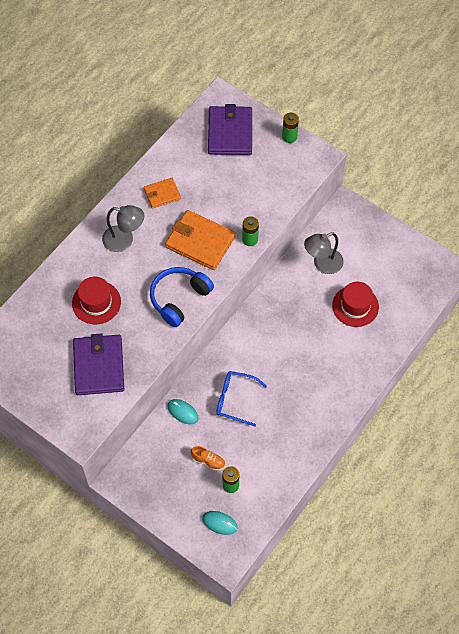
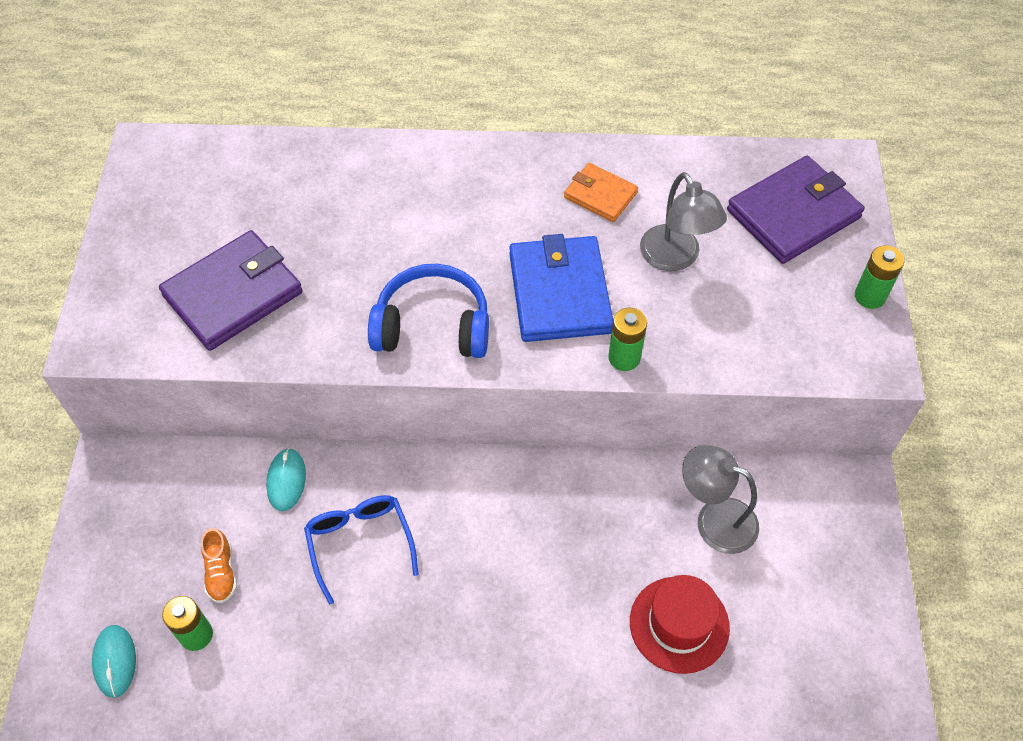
camera: 55 degrees right, 5 degrees down
red hat [72,277,121,325] -> none
grey lamp [102,205,144,252] -> grey lamp moved to [640,172,727,271]
orange wallet [165,210,236,270] -> blue wallet [509,234,613,342]

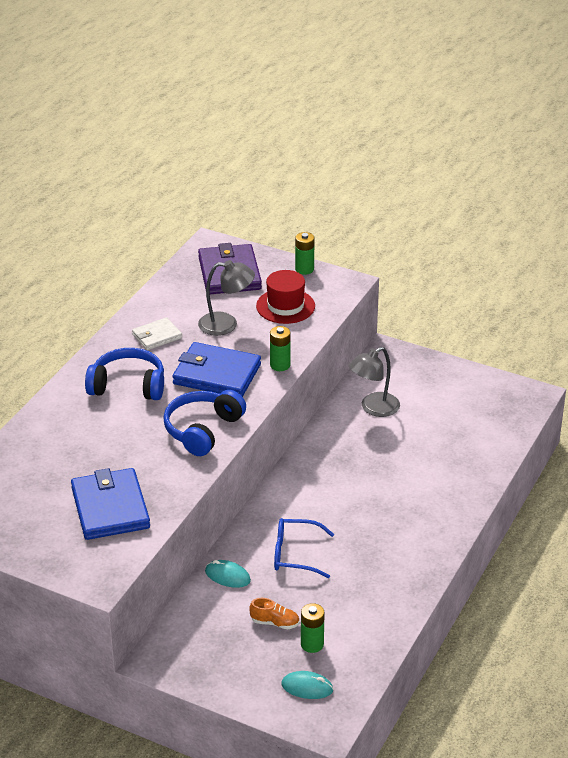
camera: 65 degrees left, 20 degrees down
purple wallet [159,230,303,351] -> blue wallet [71,468,150,540]
orange wallet [564,163,638,222] -> white wallet [132,317,182,350]
red hat [630,575,730,674] -> red hat moved to [256,270,315,324]
none -> blue headphones [85,348,164,400]

